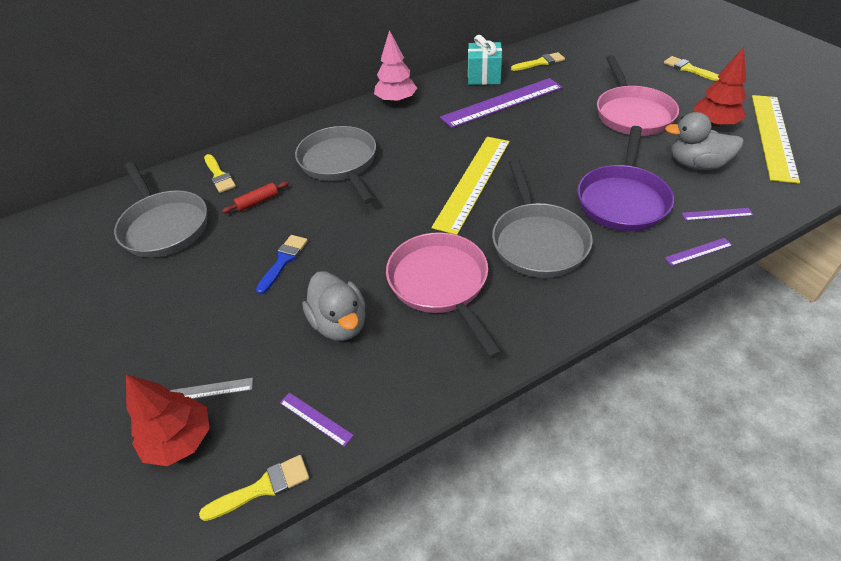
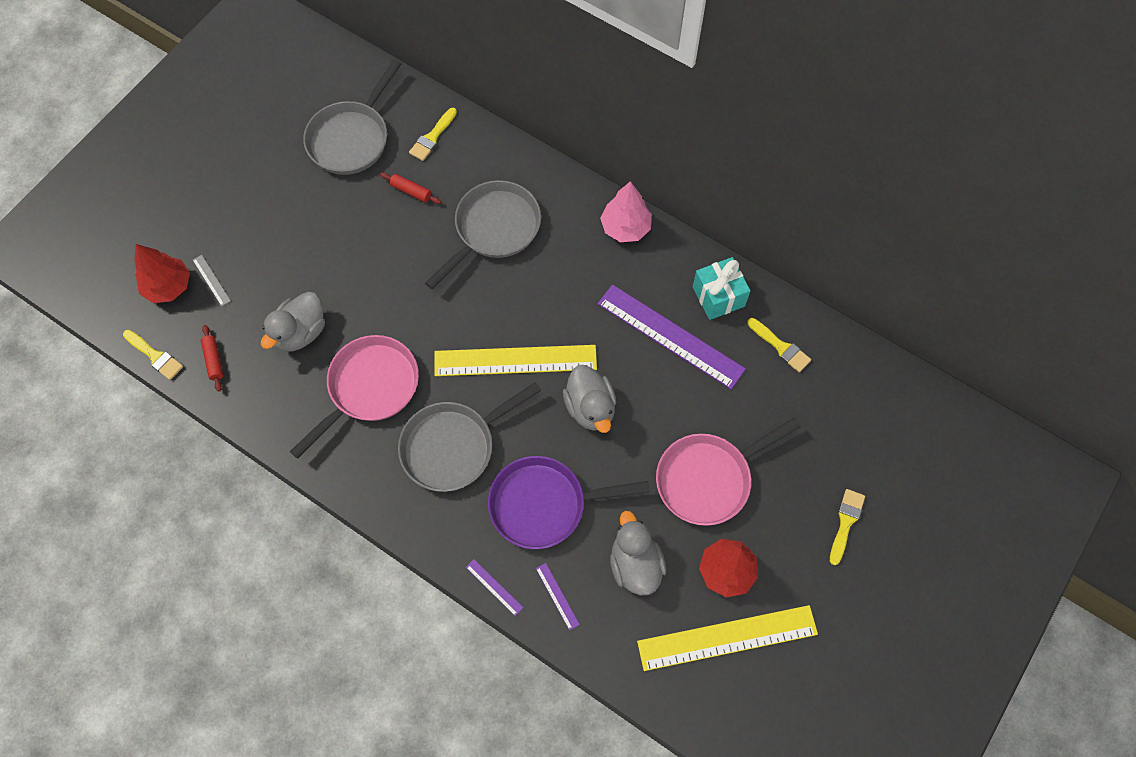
camera: 60 degrees right, 20 degrees up
blue brush [256,235,308,294] -> none
purple ruler [280,393,354,447] -> red rolling pin [201,325,223,392]
none -> grey duck [563,365,616,433]

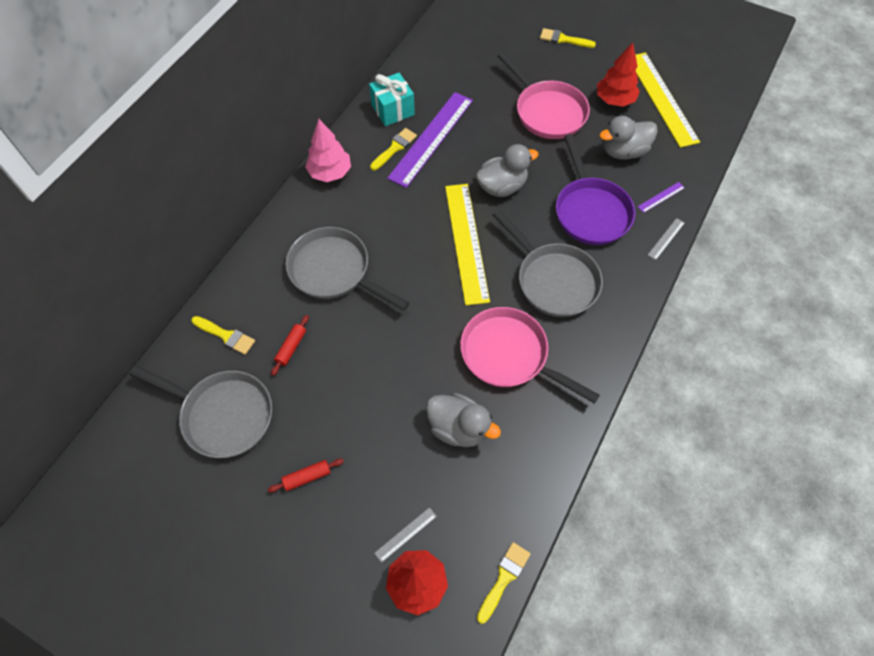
camera: 95 degrees left, 5 degrees down
red rolling pin [201,325,223,392] -> red rolling pin moved to [268,459,344,492]
purple ruler [466,559,524,616] -> grey ruler [648,218,684,260]
yellow brush [747,318,811,372] -> yellow brush moved to [370,128,417,170]

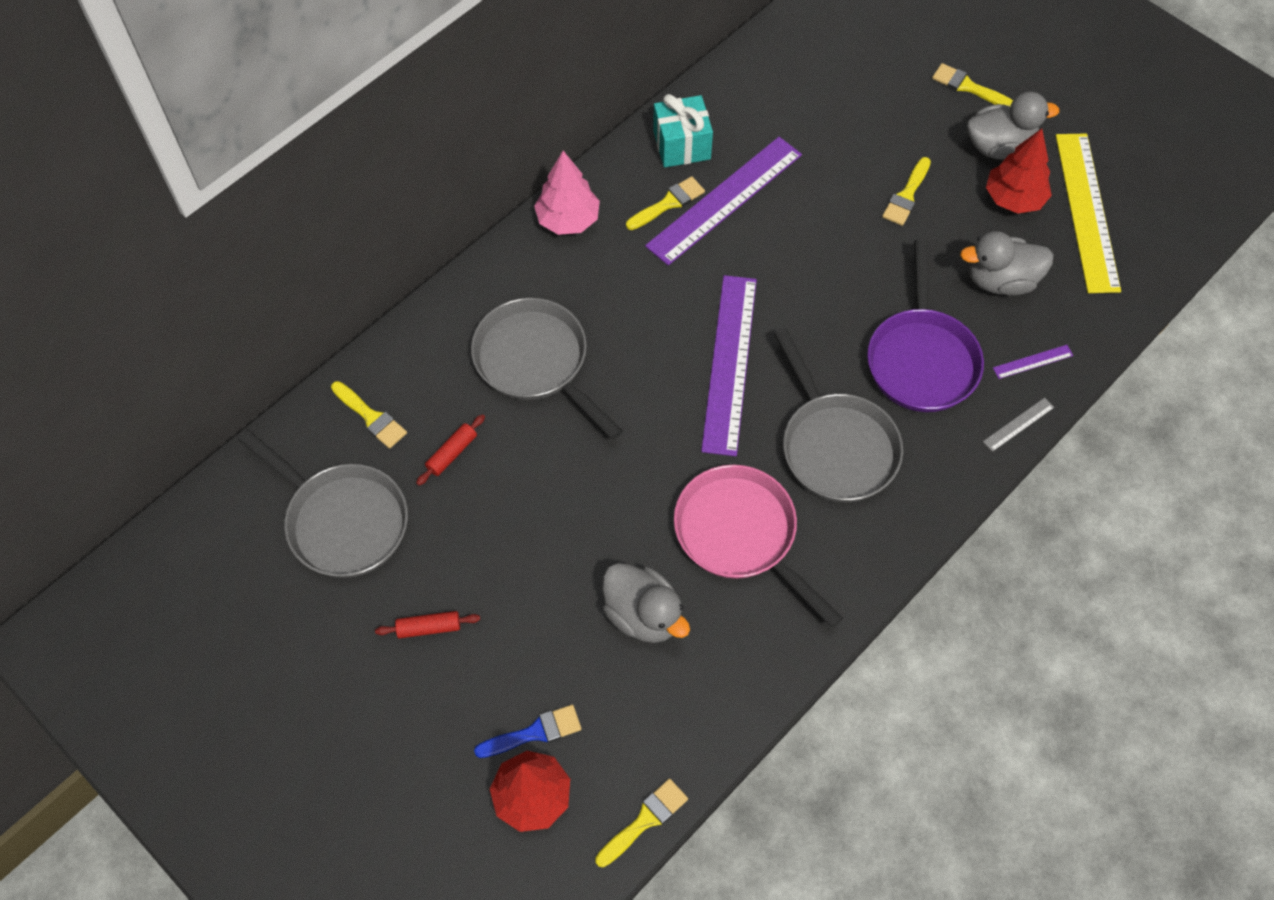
camera: 15 degrees right, 0 degrees up
grey ruler [374,507,437,563] -> blue brush [474,705,581,758]
yellow ruler [445,184,490,305] -> purple ruler [701,275,757,456]
grey duck [476,144,539,197] -> grey duck moved to [967,92,1059,159]
pink pan [497,52,590,139] -> yellow brush [882,157,931,226]

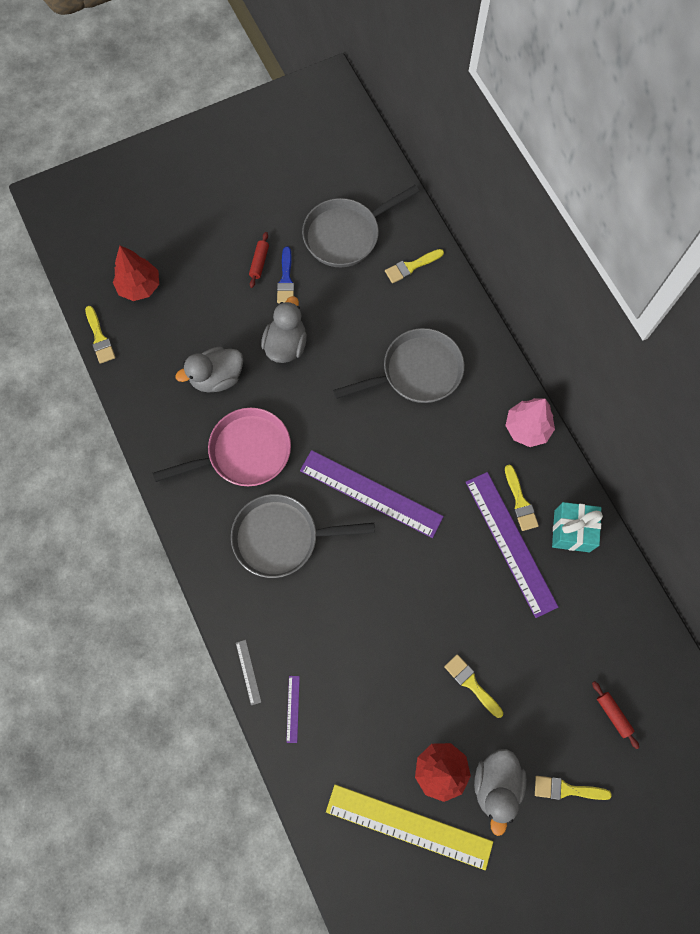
camera: 110 degrees right, 10 degrees up
red rolling pin [416,414,485,486] -> red rolling pin moved to [592,681,639,749]
blue brush [474,705,581,758] -> blue brush moved to [277,247,294,303]
purple pan [867,239,984,412] -> none
yellow brush [932,63,1013,107] -> yellow brush turned 135 degrees counterclockwise [535,776,612,800]
grey duck [960,231,1054,296] -> grey duck moved to [261,296,307,363]

